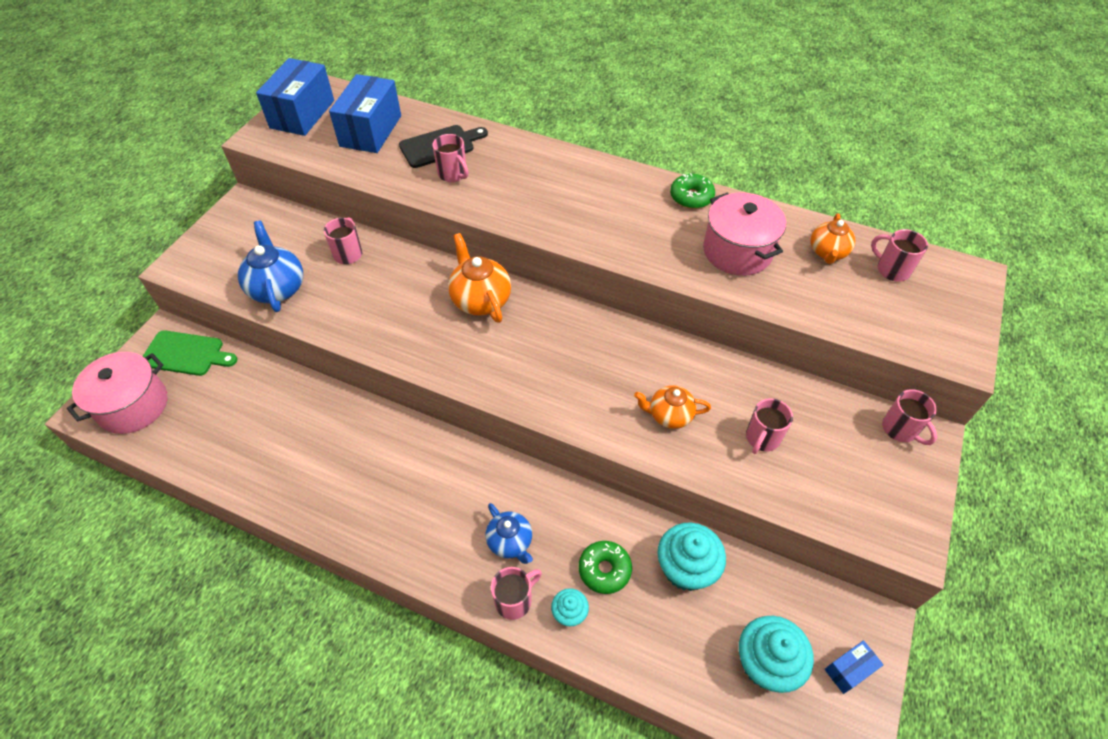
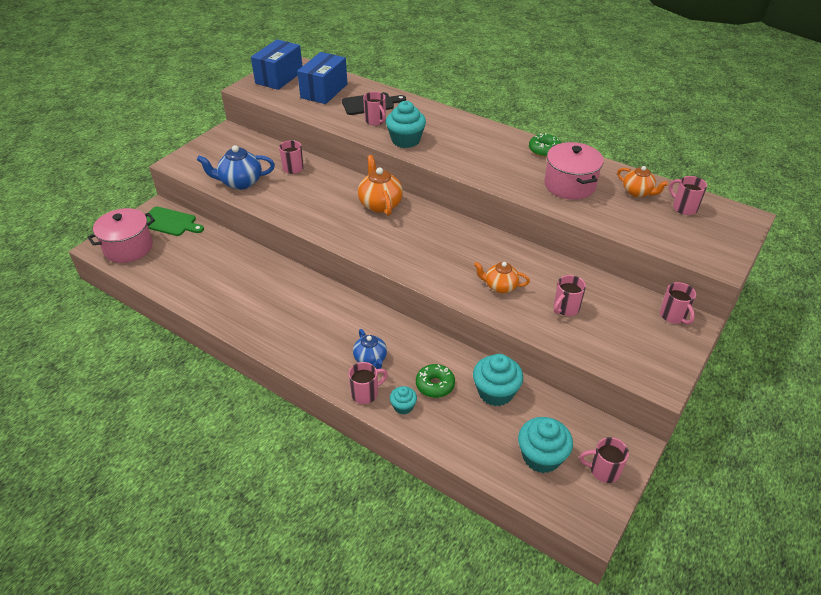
camera: 10 degrees right, 10 degrees down
blue teapot [238,221,303,312] -> blue teapot turned 90 degrees counterclockwise [197,145,275,190]
orange teapot [811,213,855,264] -> orange teapot turned 75 degrees counterclockwise [617,166,668,198]
blue box [824,640,884,694] -> pink mug [579,437,629,483]
none -> turquoise cupcake [386,101,426,148]

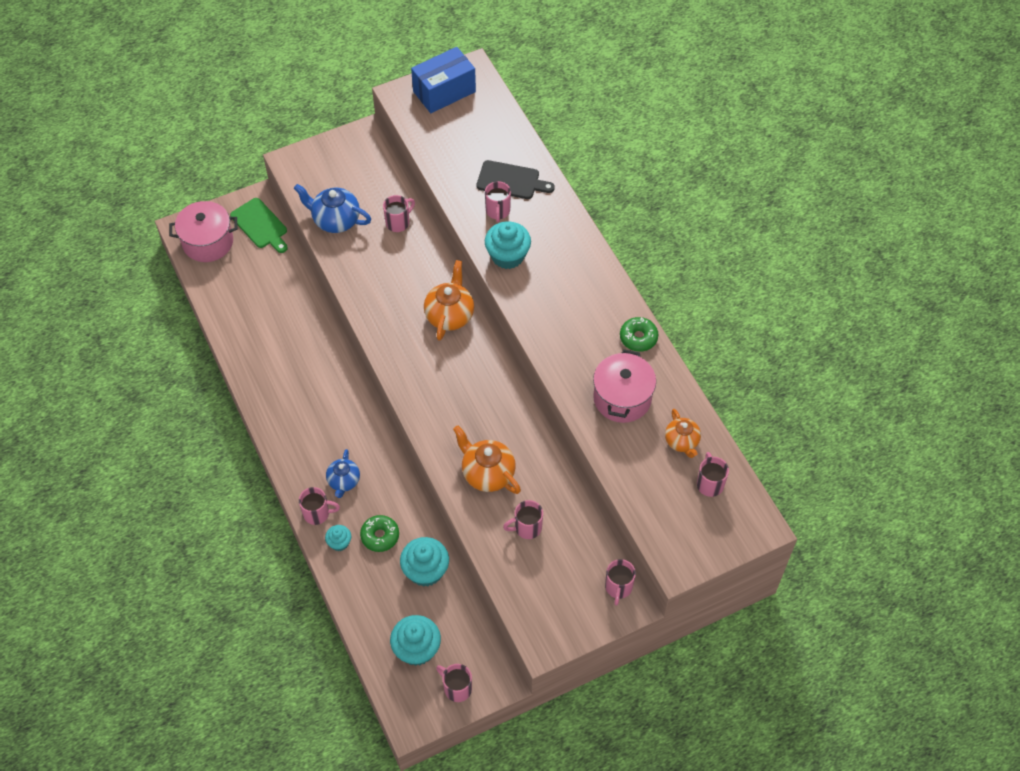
camera: 30 degrees right, 15 degrees up
blue box [297,52,348,104] -> none
orange teapot [474,262,530,293] -> orange teapot [453,426,521,494], size x1.53

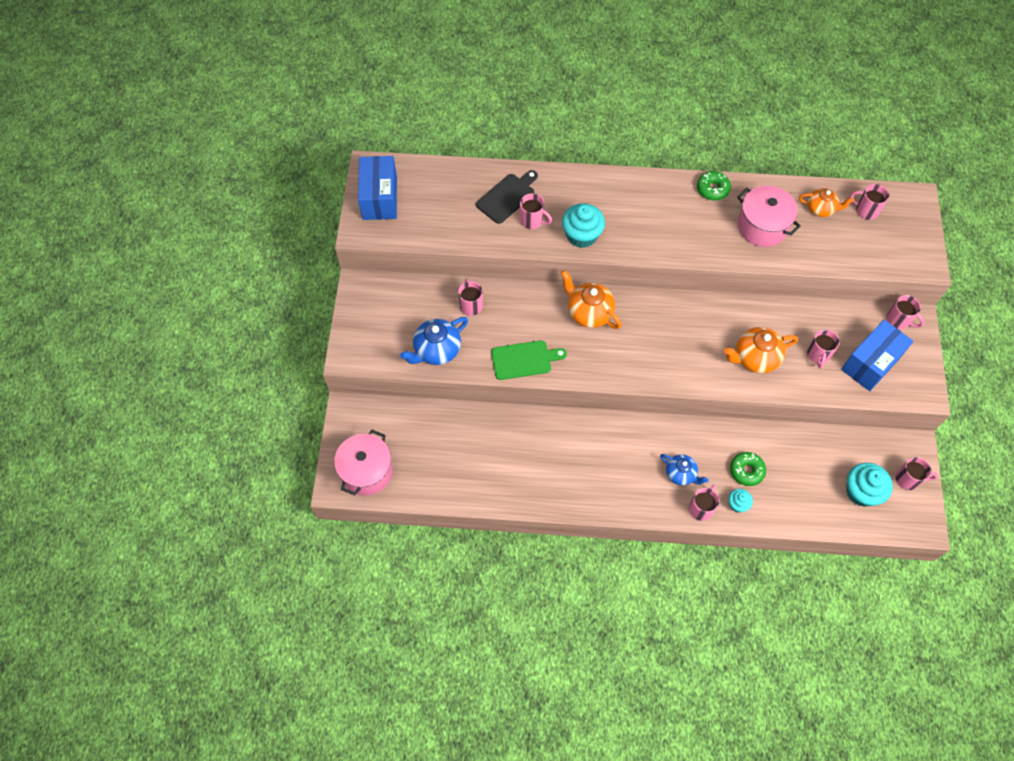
camera: 60 degrees left, 5 degrees up
green cutting board [230,198,288,253] -> green cutting board moved to [491,340,567,380]
turquoise cupcake [400,537,449,587] -> none
pink mug [436,664,472,702] -> pink mug turned 150 degrees counterclockwise [896,457,938,490]
none -> blue box [841,320,914,391]

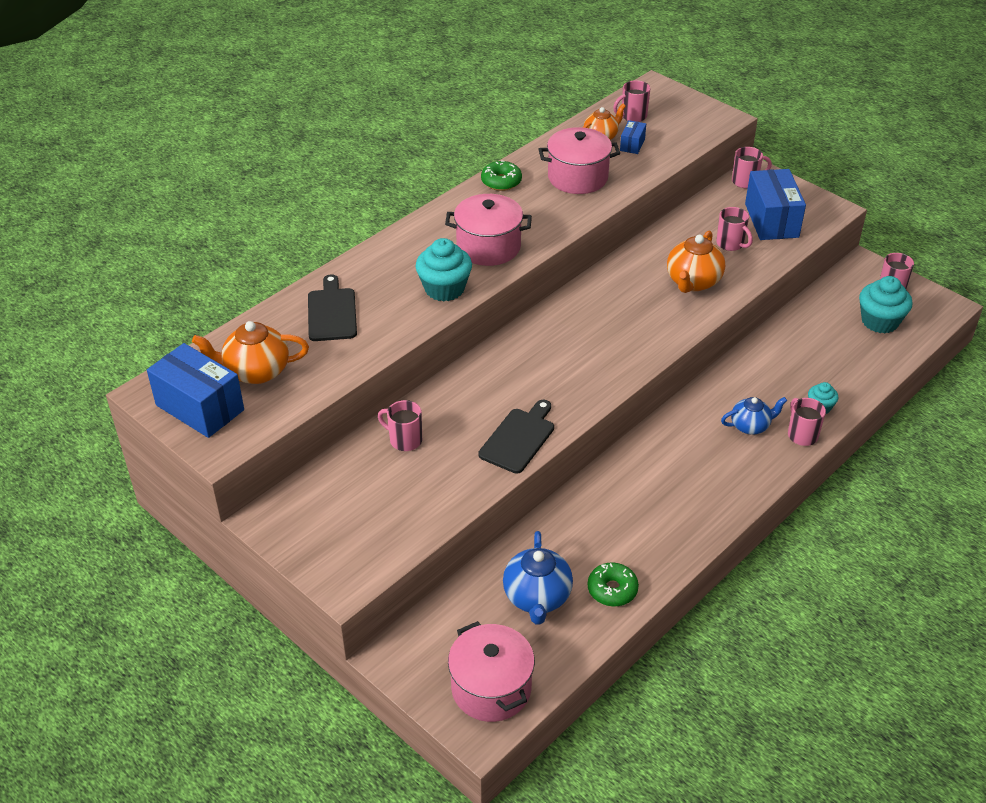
camera: 50 degrees left, 20 degrees down
blue teapot [400,317,468,365] -> blue teapot moved to [503,531,573,625]
green cutting board [491,340,567,380] -> black cutting board [478,400,554,474]
pink mug [520,193,552,229] -> none
orange teapot [561,270,622,329] -> orange teapot moved to [192,321,309,384]
green donut [730,452,766,486] -> green donut moved to [588,563,639,607]
none -> pink pot [445,194,532,266]
none -> blue box [620,120,646,154]

